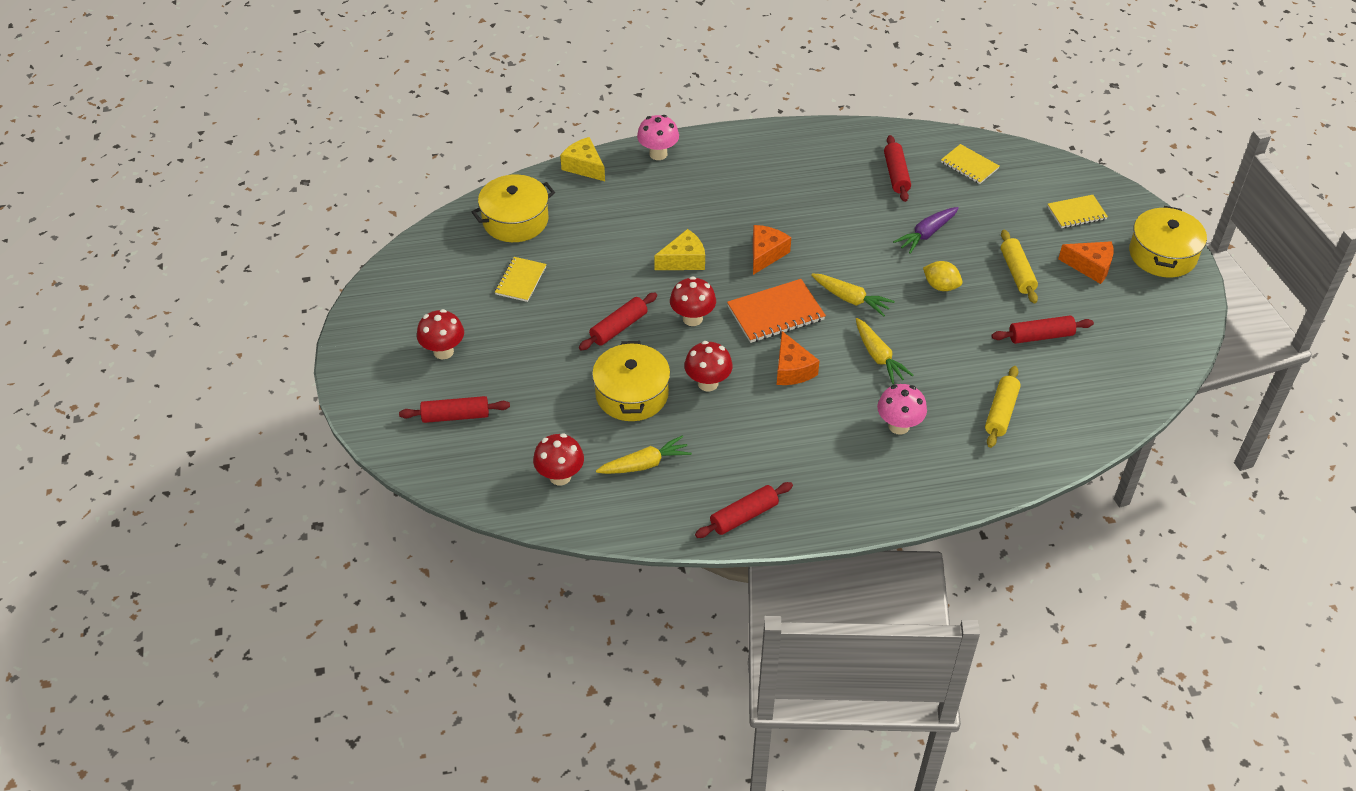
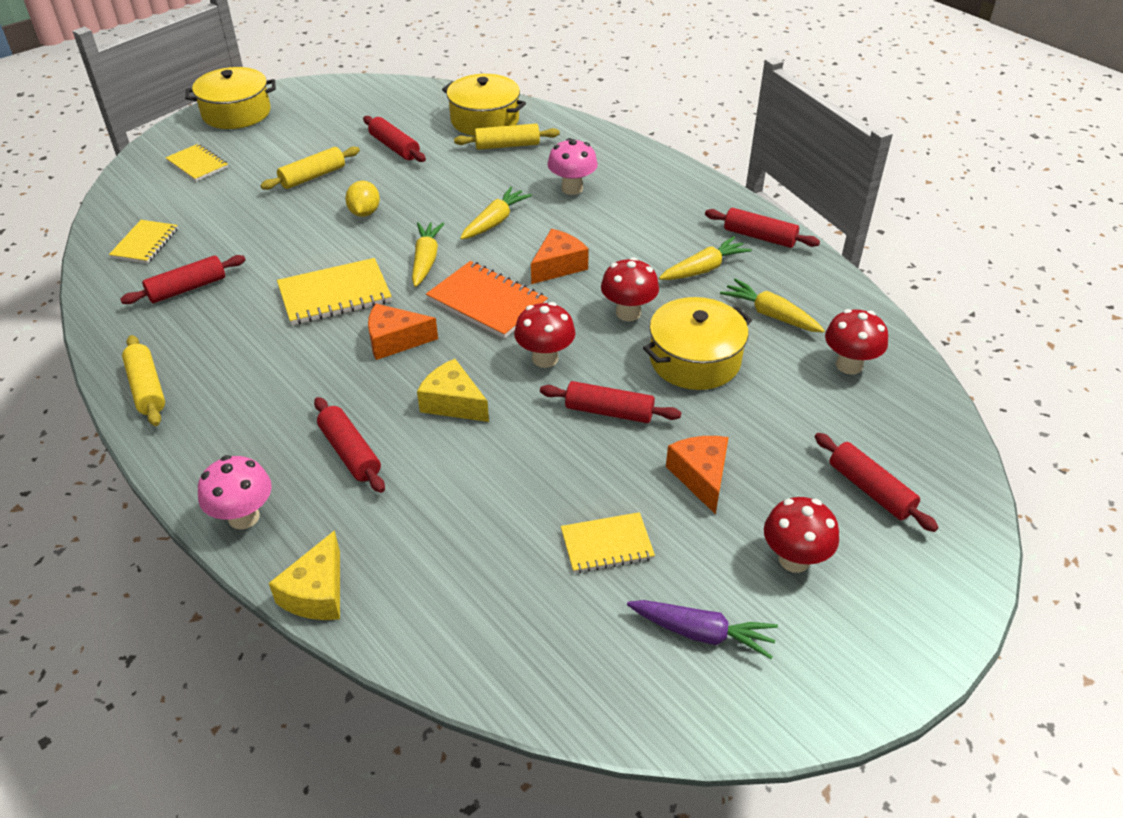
camera: 120 degrees left, 5 degrees down
yellow pot [472,174,555,242] -> yellow pot moved to [442,74,526,136]
purple carrot [893,207,959,254] -> purple carrot moved to [627,600,778,659]
orange cheese [1058,241,1113,284] -> orange cheese moved to [666,436,729,515]
none -> yellow rolling pin [122,335,165,426]
none -> yellow notebook [277,258,392,325]
none -> red rolling pin [314,397,385,493]
none -> yellow carrot [659,236,752,280]

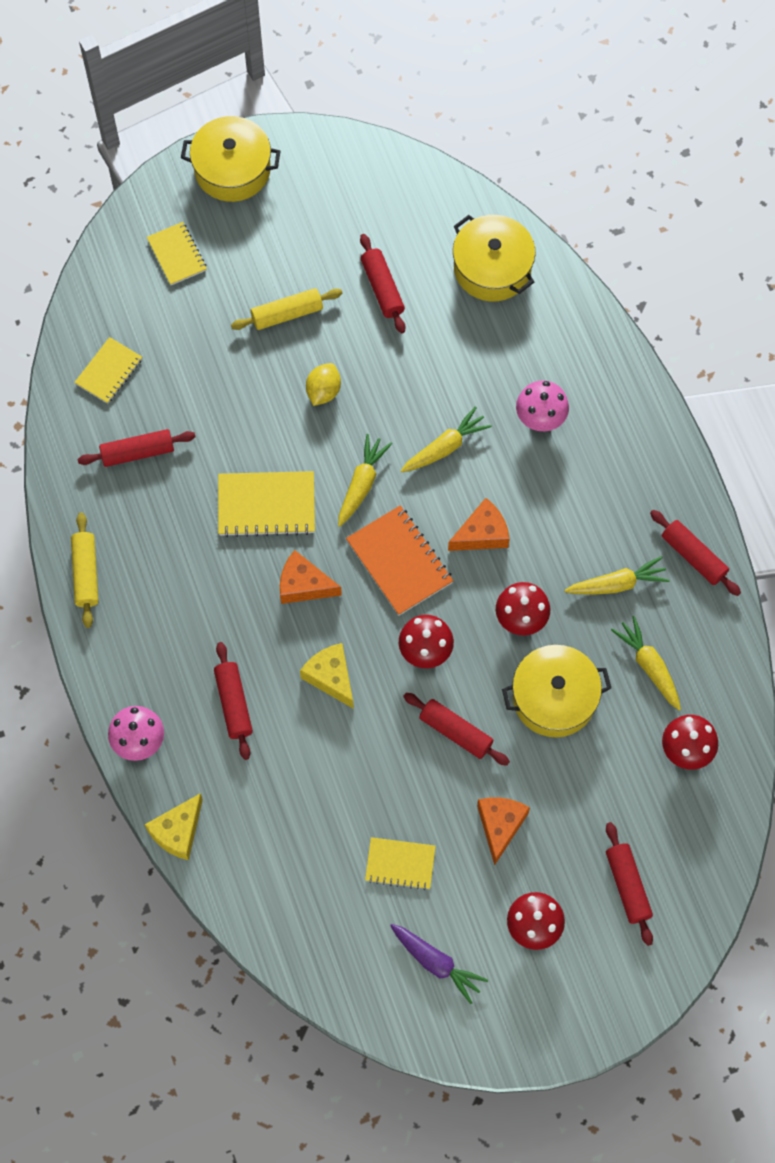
camera: 20 degrees right, 25 degrees up
yellow rolling pin [454,124,560,150] -> none

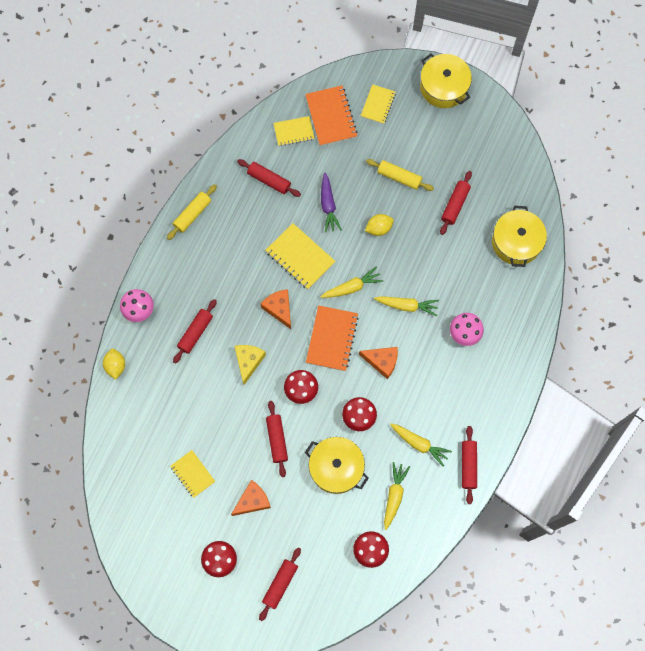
camera: 45 degrees right, 5 degrees up
yellow cheese [145,793,203,860] -> yellow lemon [103,349,125,380]
purple carrot [390,924,488,1004] -> purple carrot moved to [321,173,342,233]
none -> orange notebook [305,85,357,146]

